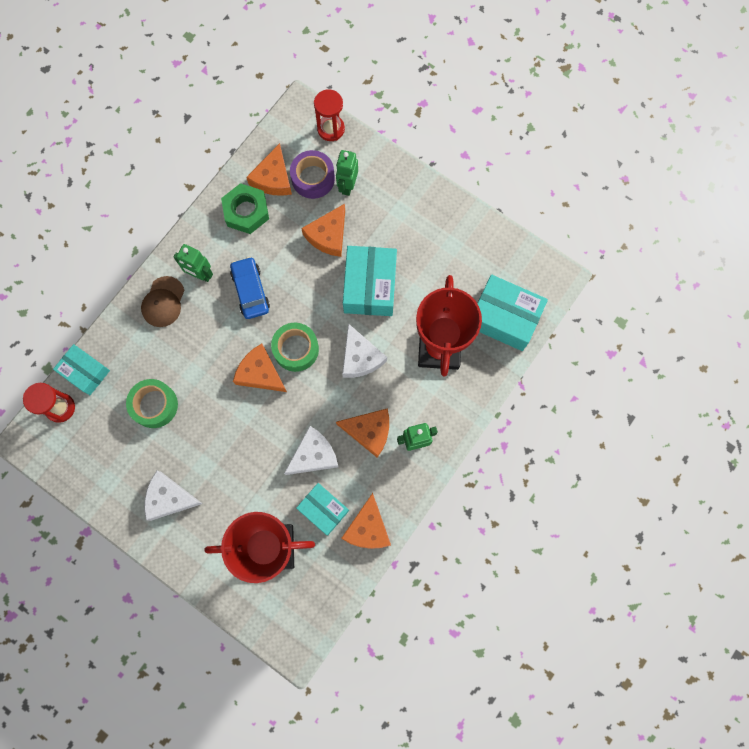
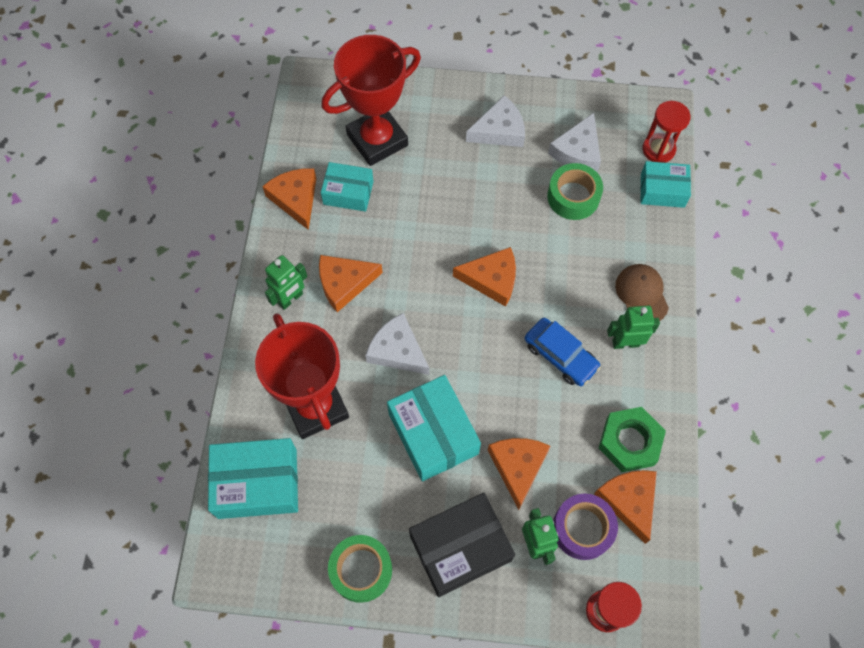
camera: 150 degrees right, 10 degrees down
green tape [271,323,319,372] -> green tape moved to [328,535,392,603]
white cheese [284,426,339,475] -> white cheese moved to [548,113,601,172]
none -> black box [409,493,515,597]

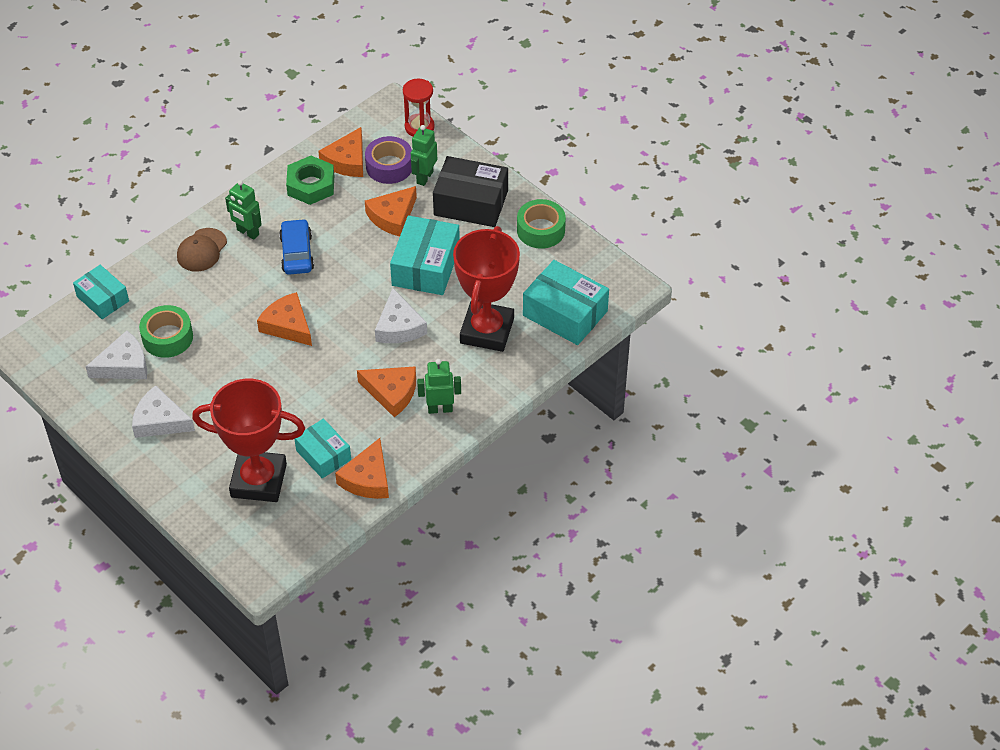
camera: 140 degrees left, 15 degrees down
red hourglass [643,101,691,163] -> none

